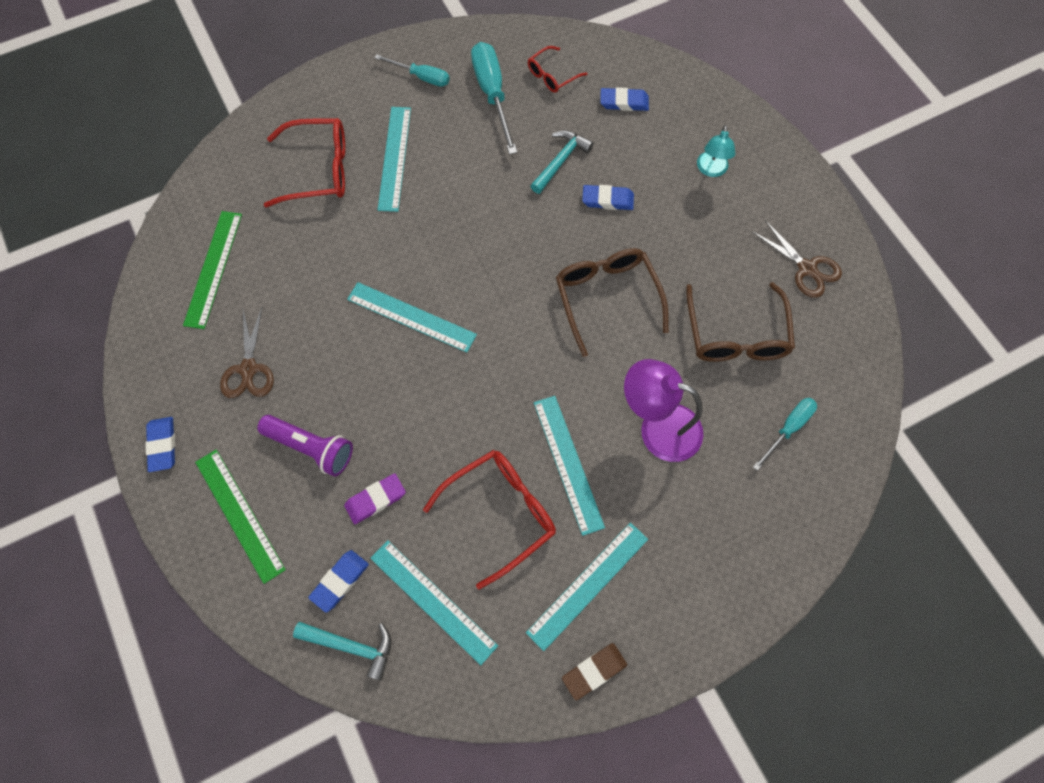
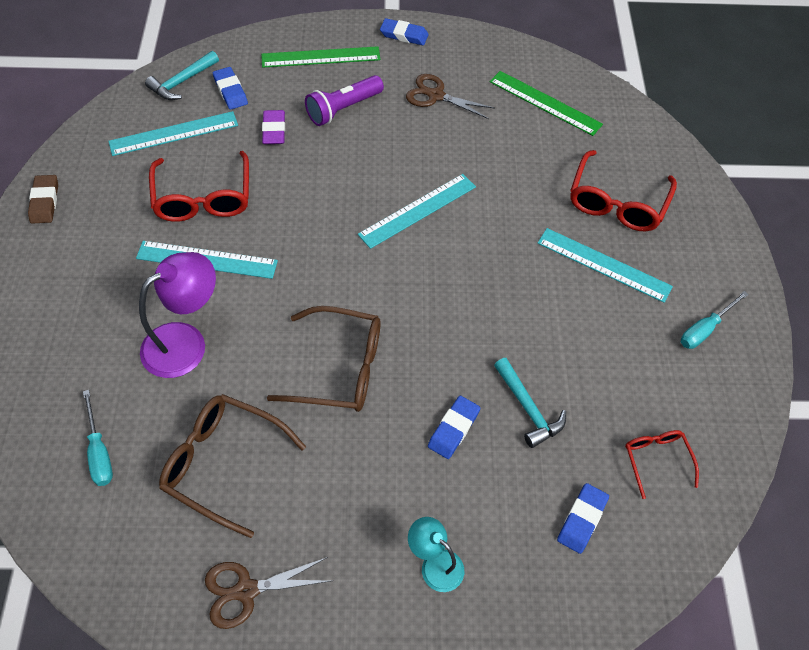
camera: 115 degrees right, 10 degrees down
turquoise screwdriver [471,42,517,155] -> none
turquoise ruler [526,522,648,651] -> none

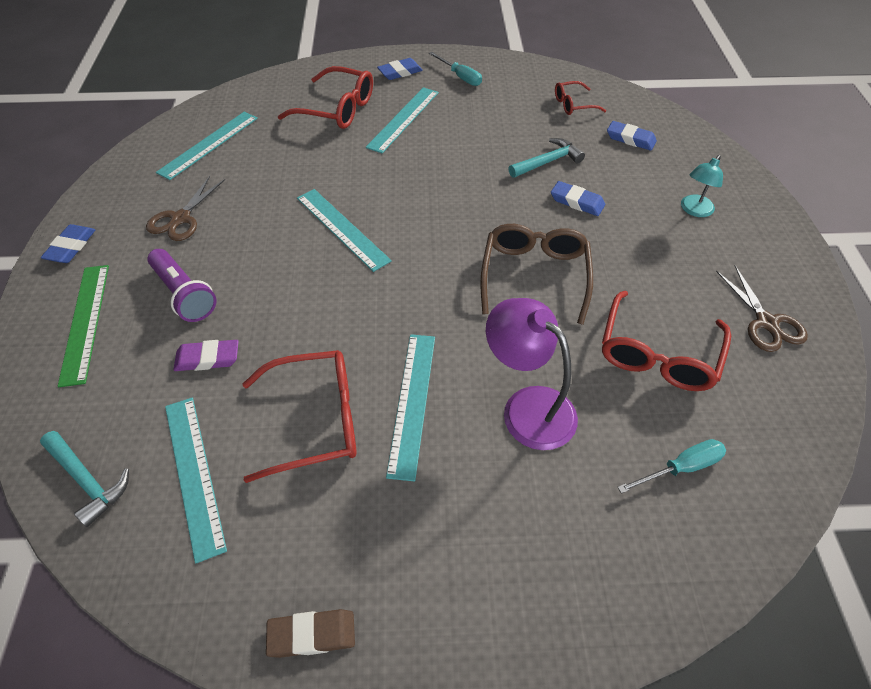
camera: 90 degrees left, 5 degrees down
brown glasses [159,394,306,538] -> red glasses [602,290,731,391]
blue eraser [213,67,248,110] -> blue eraser moved to [377,58,423,80]
green ruler [490,71,603,136] -> turquoise ruler [156,112,258,180]

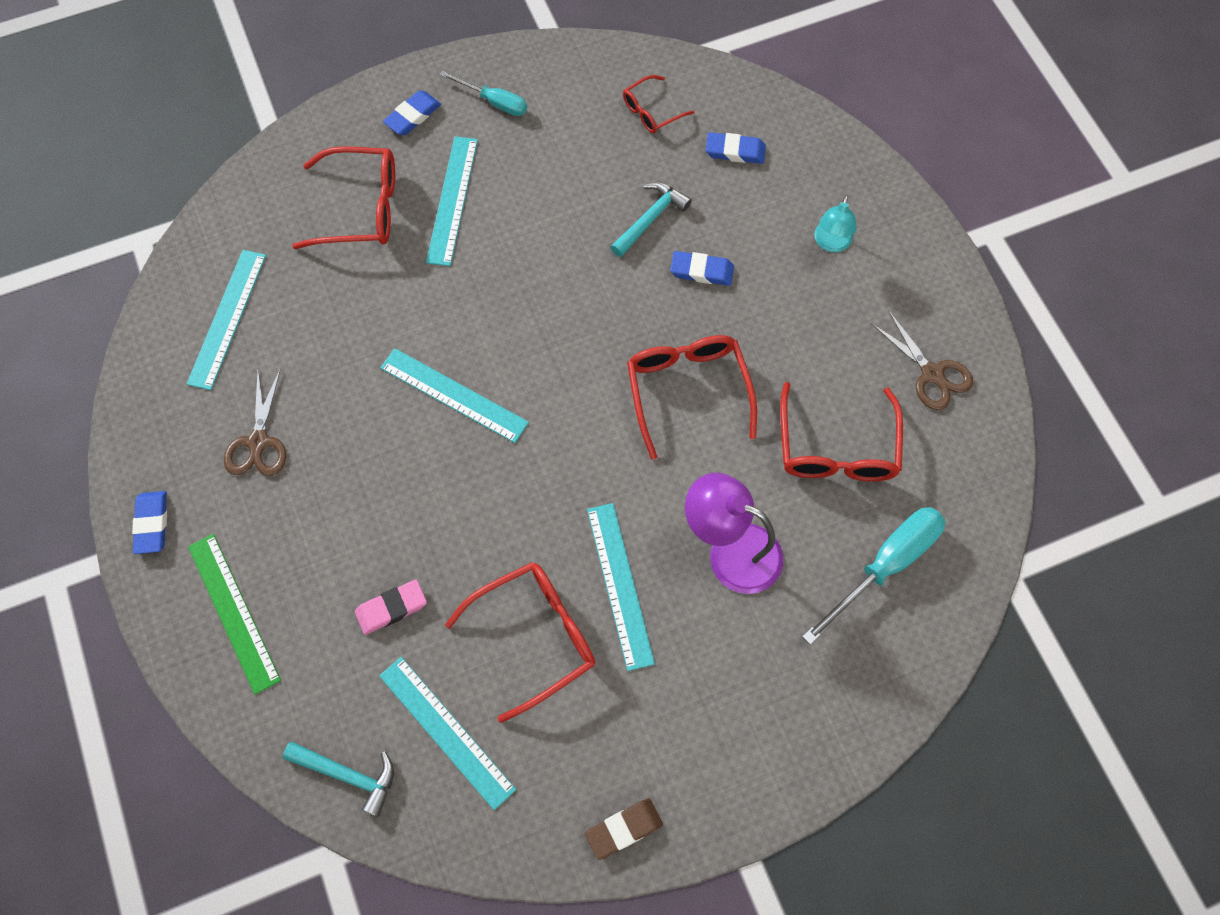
camera: 20 degrees left, 15 degrees up
purple flashlight [147,249,216,322] -> none
purple eraser [173,340,239,371] -> pink eraser [355,579,427,635]
brown glasses [480,224,593,325] -> red glasses [627,335,757,460]
turquoise screwdriver [617,439,726,494] -> turquoise screwdriver [802,507,945,645], size x1.66

